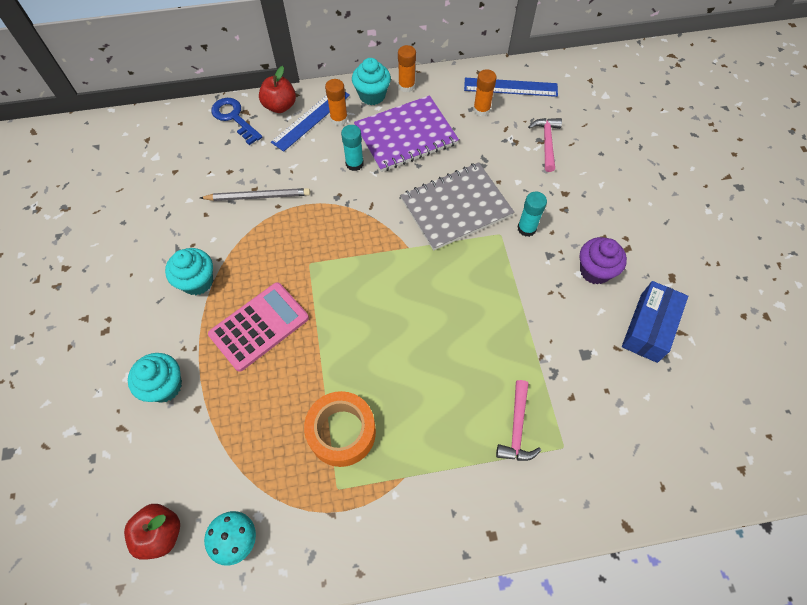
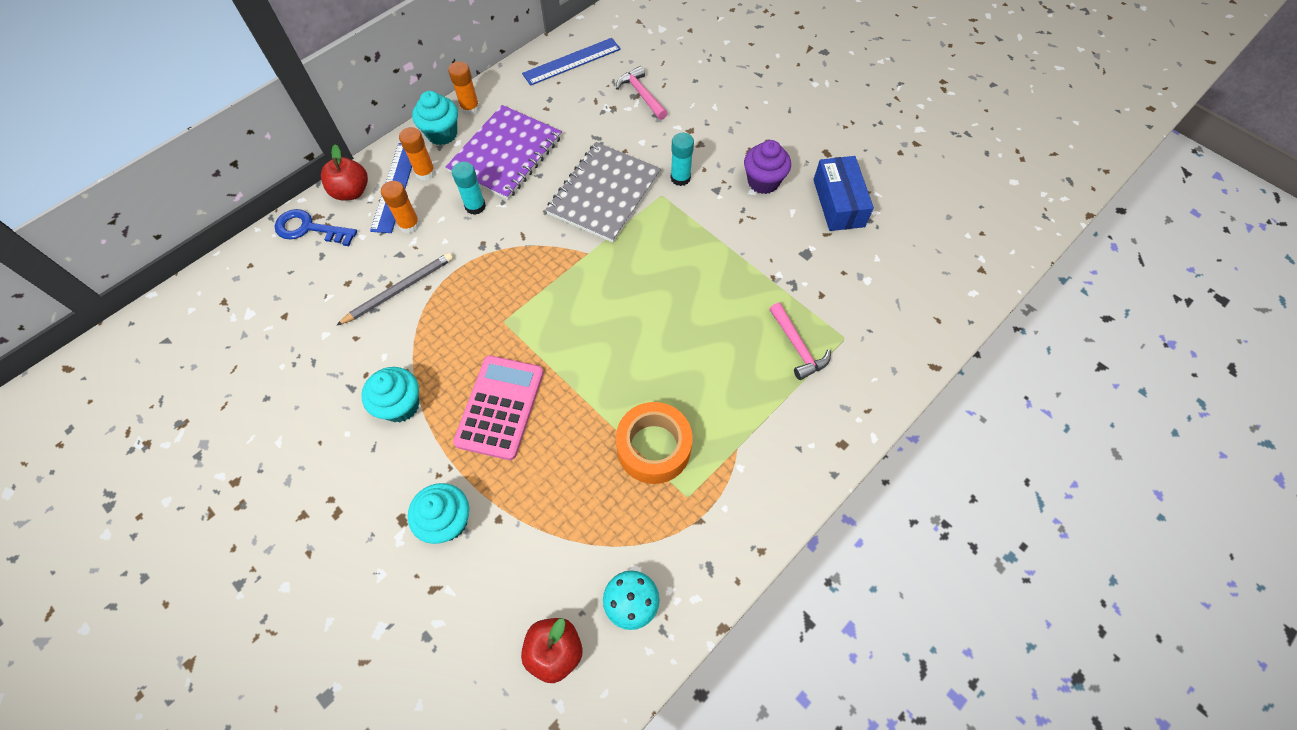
camera: 35 degrees left, 0 degrees up
orange glue stick [473,69,497,116] -> orange glue stick moved to [381,181,420,233]

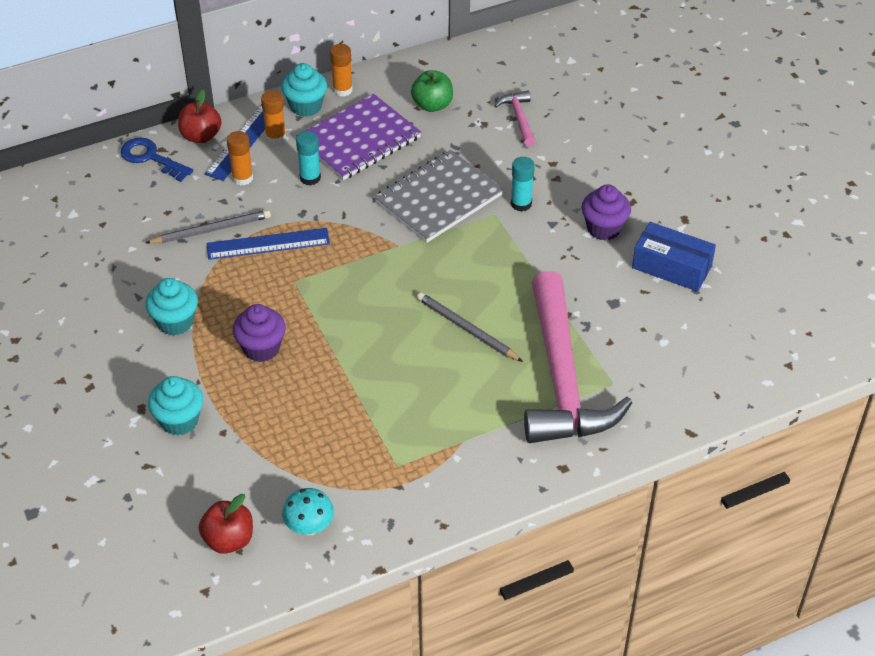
camera: 20 degrees right, 15 degrees down
pink calculator [453,355,544,460] -> purple cupcake [233,304,286,362]
blue ruler [522,38,621,86] -> blue ruler moved to [206,228,330,260]
orange tape [616,402,693,484] -> none
pink hammer [770,303,831,380] -> pink hammer [524,271,632,443], size x2.41
blue box [813,156,874,231] -> blue box turned 75 degrees counterclockwise [632,222,716,292]
none -> green apple [411,70,453,112]
none -> grey pencil [417,292,523,362]

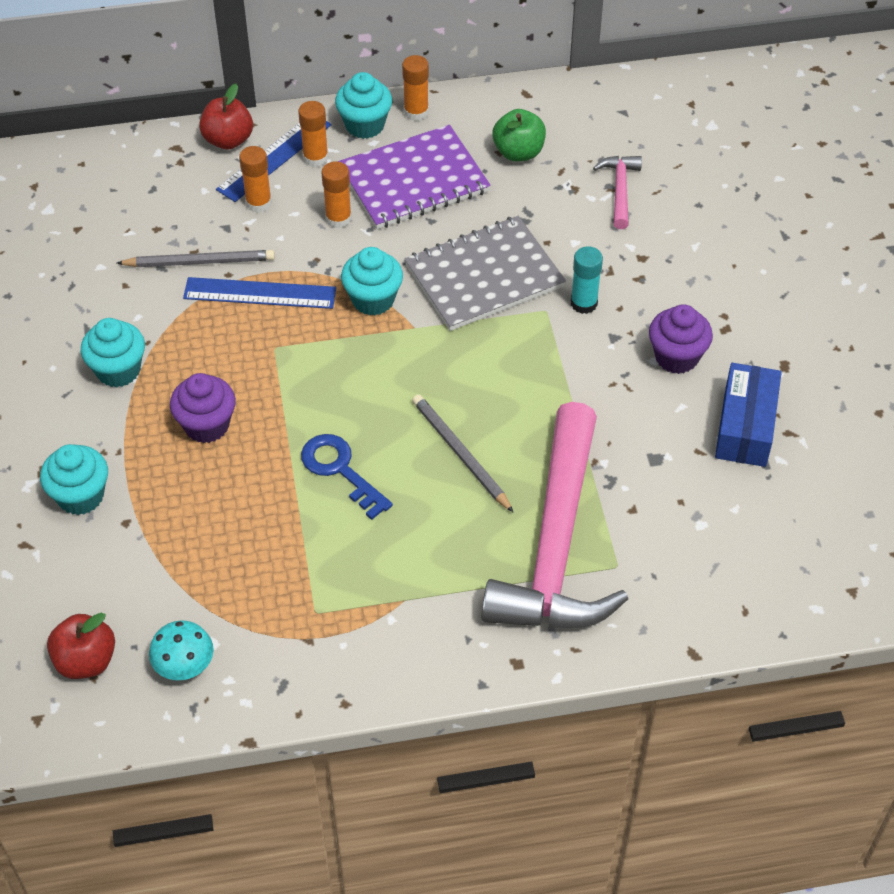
camera: 15 degrees right, 5 degrees up
blue key [120,137,193,182] -> blue key moved to [301,434,393,520]
turquoise glue stick [296,131,321,185] -> orange glue stick [321,161,352,228]
blue box [632,222,716,292] -> blue box turned 60 degrees clockwise [715,363,782,467]
none -> turquoise cupcake [341,247,403,316]

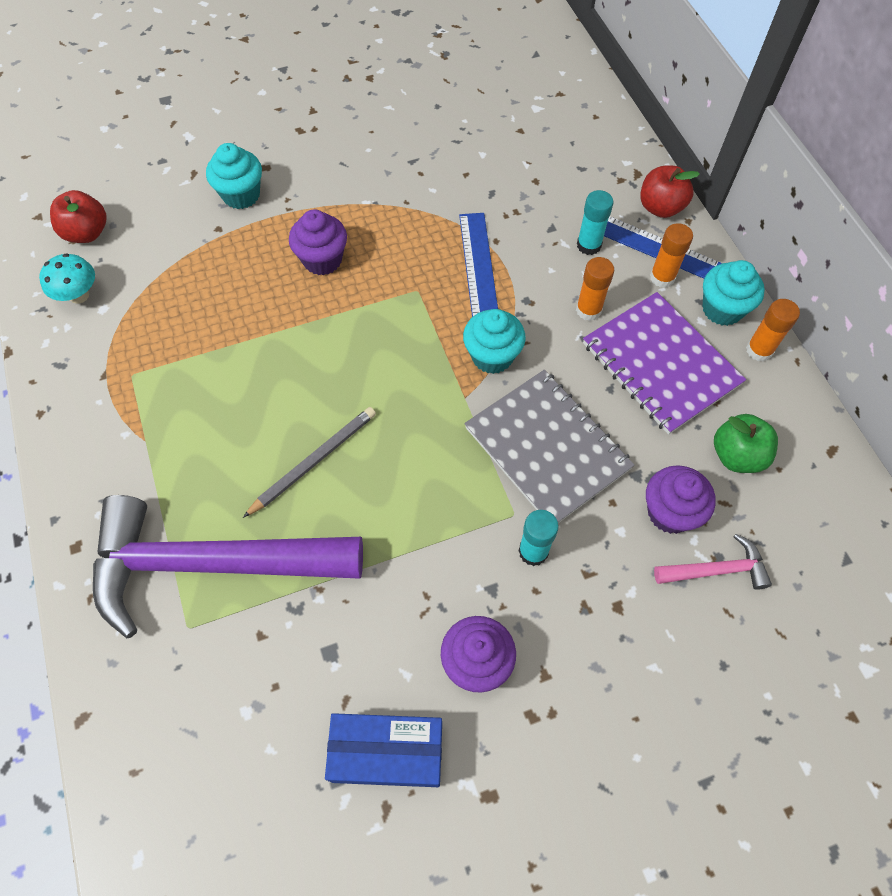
camera: 80 degrees right, 10 degrees up
turquoise cupcake [81,318,145,387] -> none
grey pencil [117,250,275,267] -> none
orange glue stick [239,146,272,213] -> turquoise glue stick [577,190,613,255]
blue key [301,434,393,520] -> none
pink hammer [481,402,628,628] -> purple hammer [93,495,363,638]
none -> purple cupcake [646,465,716,534]

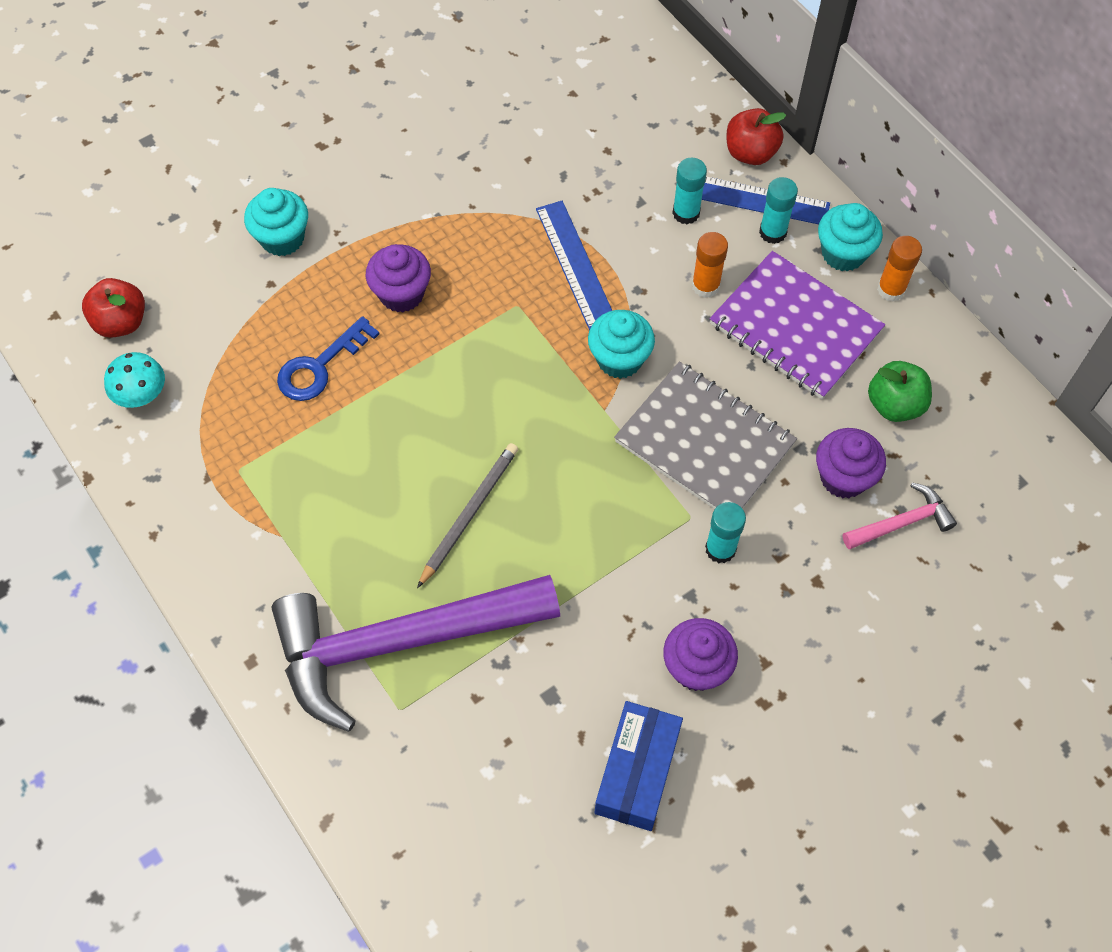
camera: 15 degrees left, 0 degrees up
blue box [325,713,442,787] -> blue box turned 60 degrees counterclockwise [595,701,683,831]
orange glue stick [650,223,693,288] -> turquoise glue stick [759,177,798,244]
none -> blue key [277,316,379,401]

